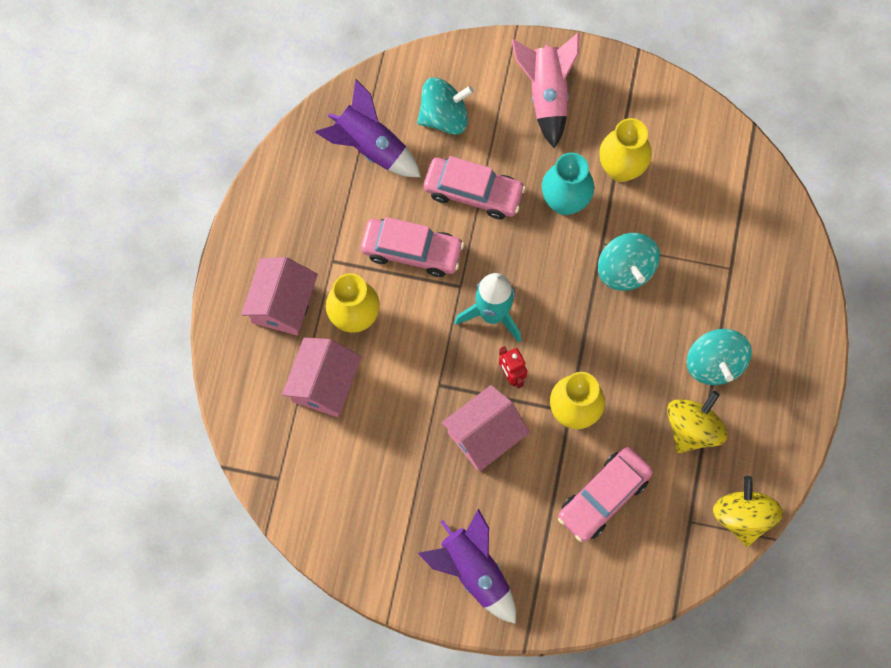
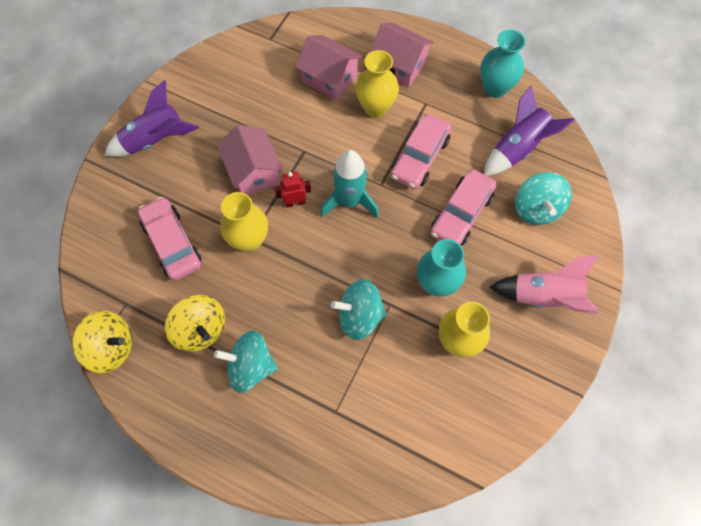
camera: 105 degrees right, 5 degrees down
none -> turquoise vase [480,30,526,98]

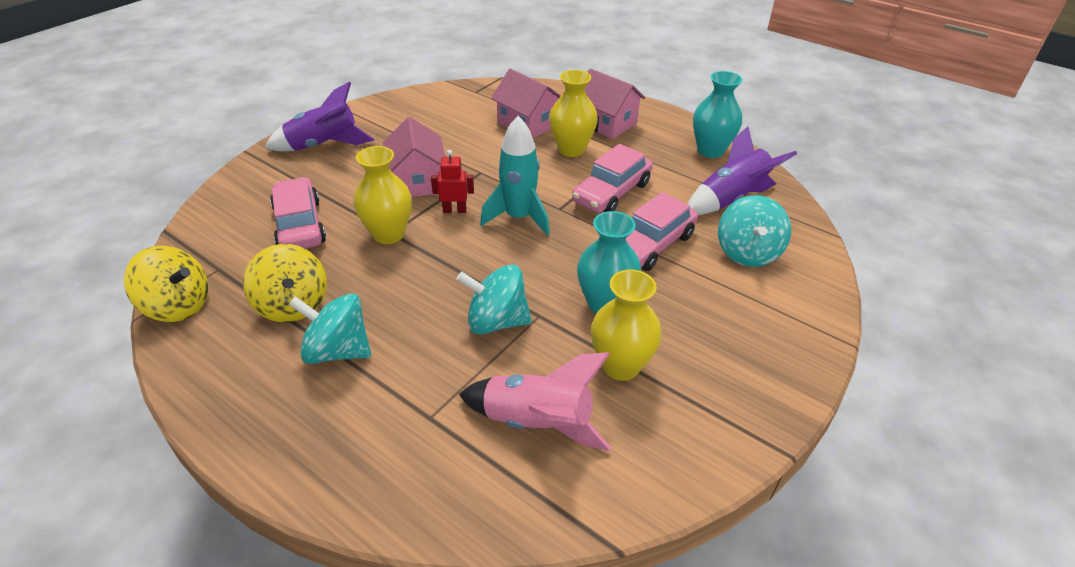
camera: 10 degrees right, 25 degrees down
pink rocket [490,255,599,314] -> pink rocket moved to [459,352,612,451]

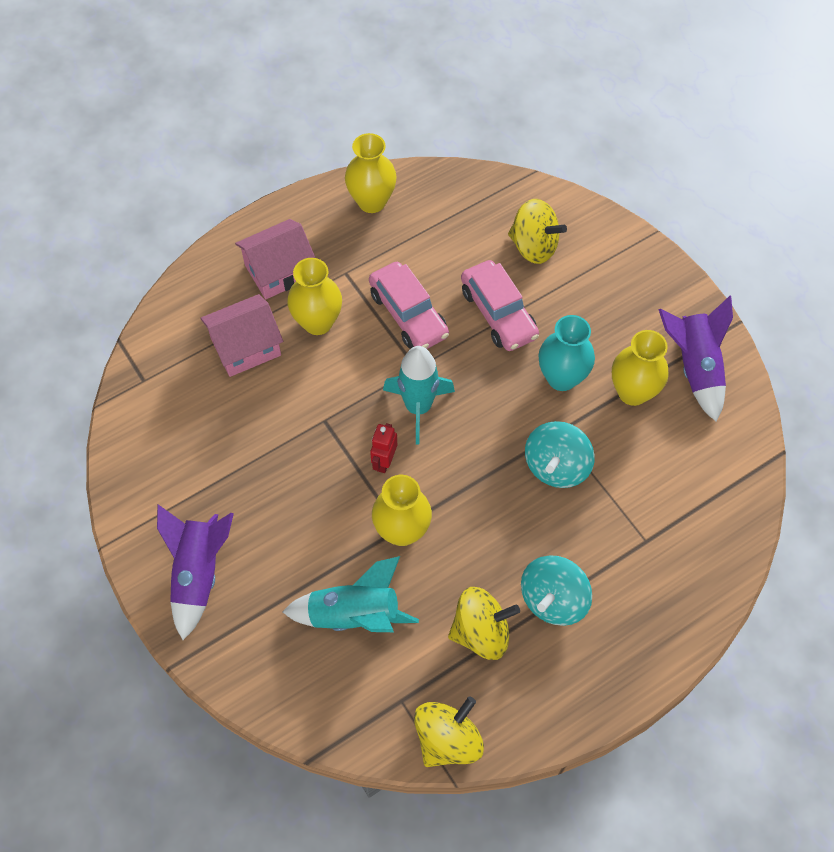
camera: 70 degrees left, 20 degrees up
pink car [270,177,326,248] -> turquoise rocket [283,556,419,632]
pink house [383,117,445,197] -> none
pink rocket [459,352,612,451] -> none
purple rocket [688,126,797,215] -> purple rocket moved to [658,296,733,422]
turquoise vase [693,71,743,158] -> yellow vase [345,133,397,213]
turquoise spinning top [718,195,791,267] -> yellow spinning top [508,199,567,264]

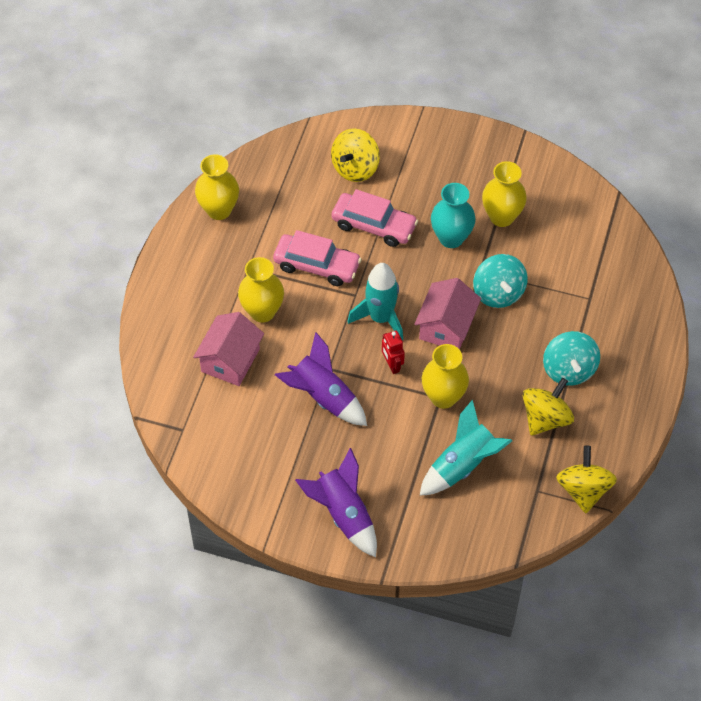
camera: 40 degrees left, 5 degrees down
pink house [235,219,315,299] -> pink house moved to [414,278,481,350]
yellow spinning top [508,199,567,264] -> yellow spinning top turned 135 degrees clockwise [331,128,380,182]
purple rocket [658,296,733,422] -> purple rocket moved to [275,332,367,426]

